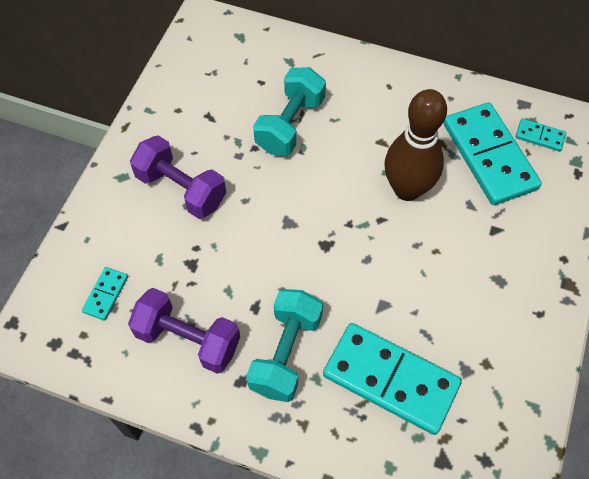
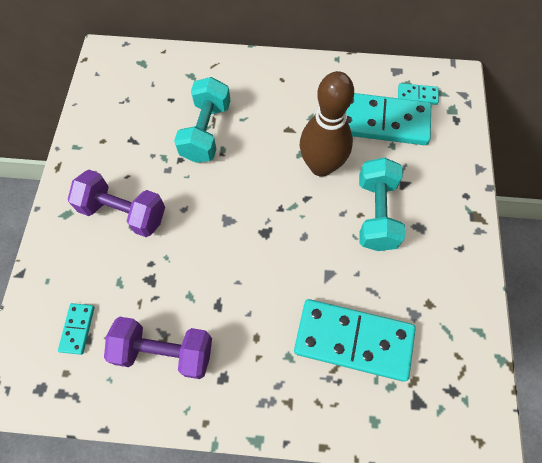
camera: 15 degrees left, 5 degrees up
turquoise dumbbell [246,289,323,402] -> turquoise dumbbell moved to [359,157,405,251]
turquoise domino [443,102,542,205] -> turquoise domino turned 45 degrees counterclockwise [346,93,431,145]

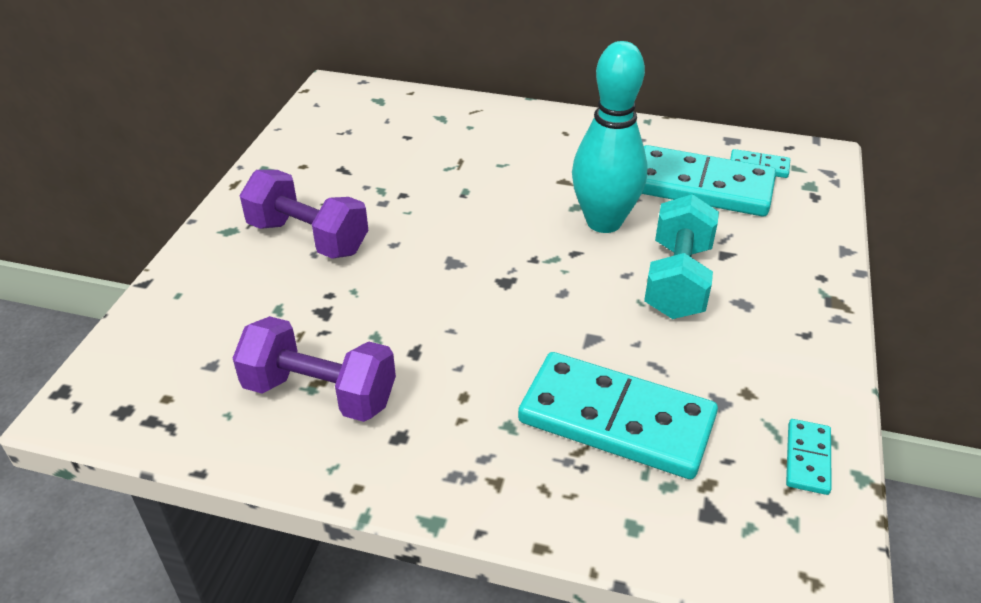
camera: 10 degrees right, 25 degrees down
turquoise domino [58,303,95,355] -> turquoise domino moved to [786,419,832,495]
turquoise dumbbell [174,77,231,163] -> none
brown bowling pin [300,71,354,177] -> turquoise bowling pin [572,41,648,233]

